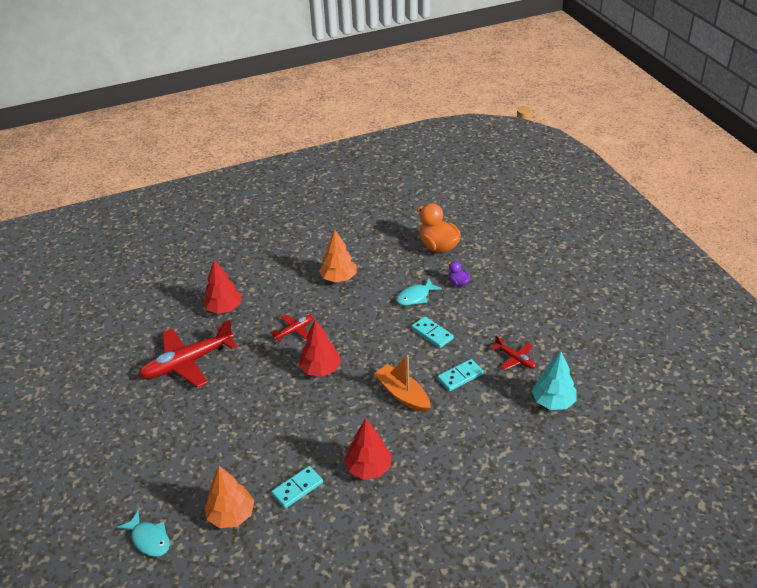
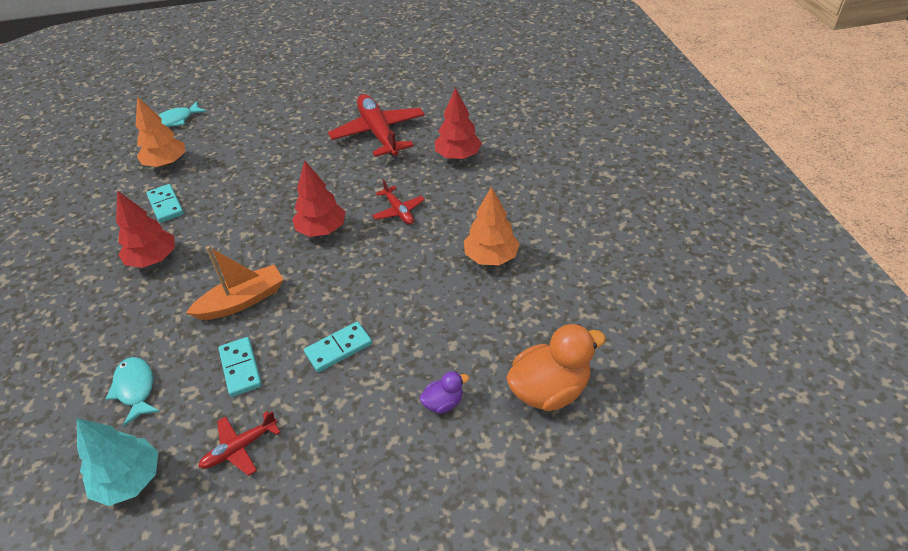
camera: 100 degrees right, 5 degrees up
turquoise fish [396,279,442,306] -> turquoise fish moved to [106,357,160,426]

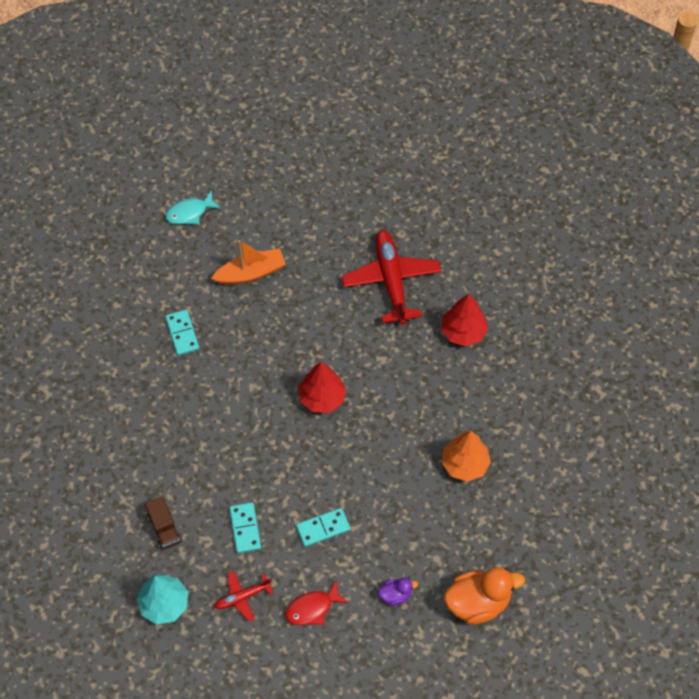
camera: 10 degrees right, 15 degrees up
turquoise fish [106,357,160,426] -> brown truck [145,496,182,550]
red tree [116,191,175,268] -> none
orange tree [136,97,185,167] -> none
orange boat [186,246,284,320] -> orange boat moved to [211,240,286,285]
red plane [372,179,425,225] -> none
none -> red fish [285,580,348,625]

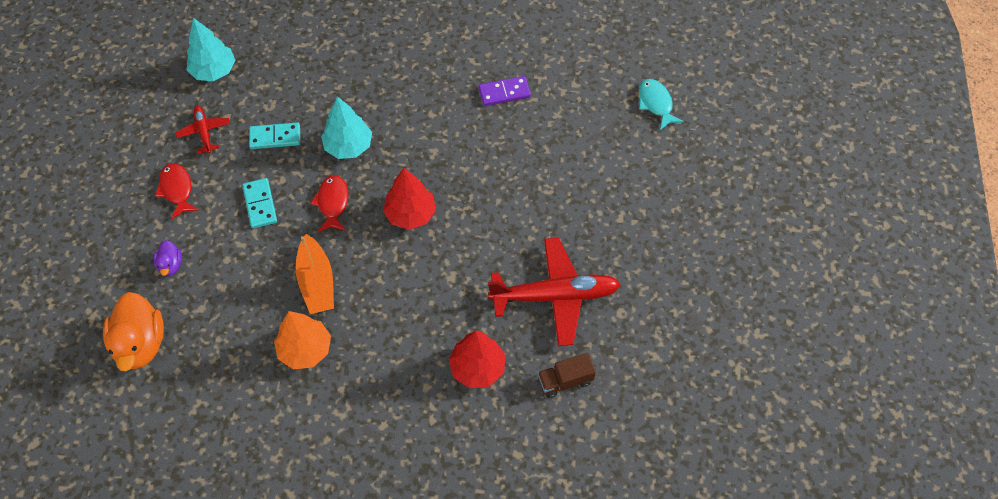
camera: 95 degrees right, 0 degrees up
brown truck [145,496,182,550] -> brown truck moved to [537,353,596,398]
turquoise domino [165,310,199,355] -> purple domino [478,76,531,106]
orange boat [211,240,286,285] -> orange boat moved to [296,234,334,314]
none -> red fish [310,175,349,232]
none -> turquoise tree [321,97,372,159]

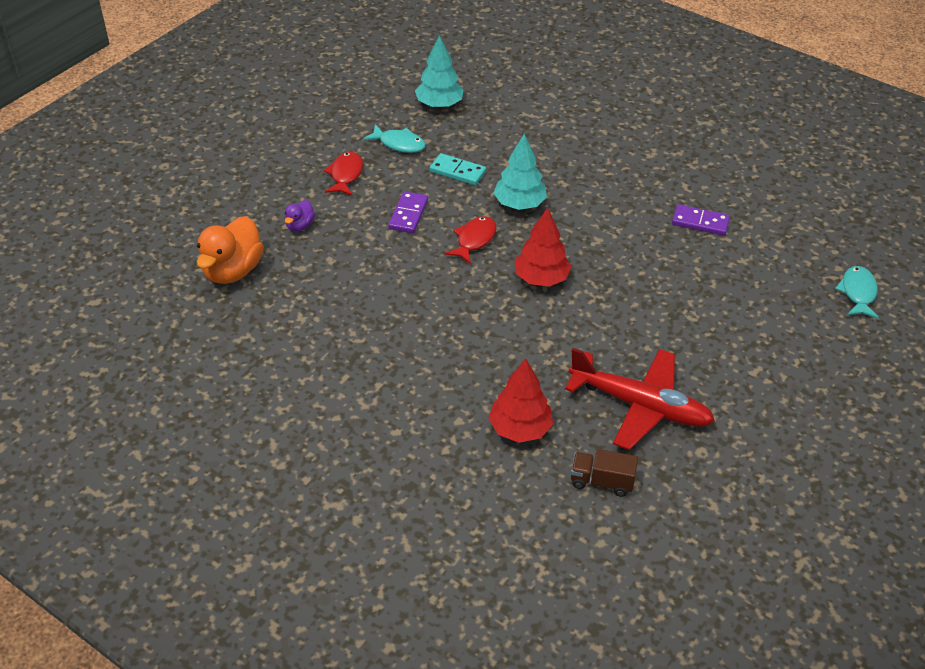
camera: 30 degrees right, 15 degrees down
red plane [175,105,230,154] -> turquoise fish [363,124,426,153]
turquoise domino [242,178,277,228] -> purple domino [388,191,428,233]
orange tree [274,311,331,369] -> none
orange boat [296,234,334,314] -> none

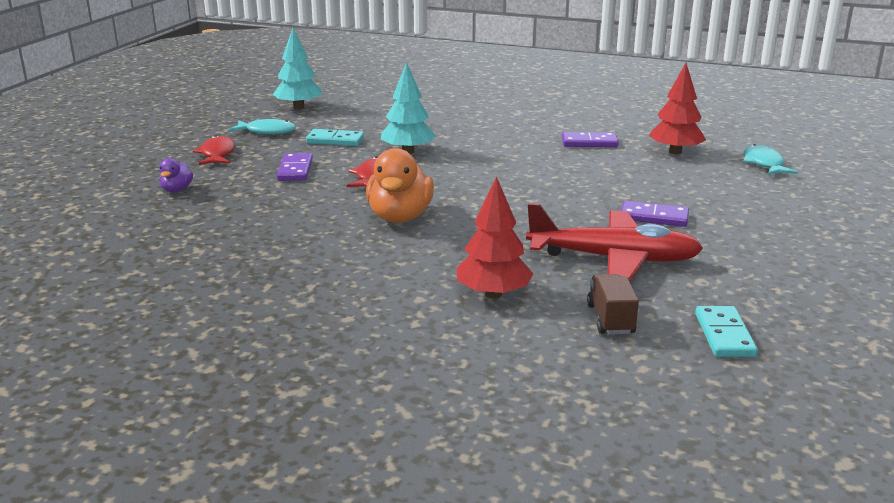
camera: 15 degrees left, 20 degrees down
orange duck [197,216,264,284] -> orange duck moved to [366,148,434,223]
red tree [515,208,572,287] -> red tree moved to [649,63,706,154]
brown truck [571,449,638,497] -> brown truck turned 90 degrees clockwise [587,274,639,335]
none -> purple domino [621,201,689,227]
none -> turquoise domino [695,306,758,357]

